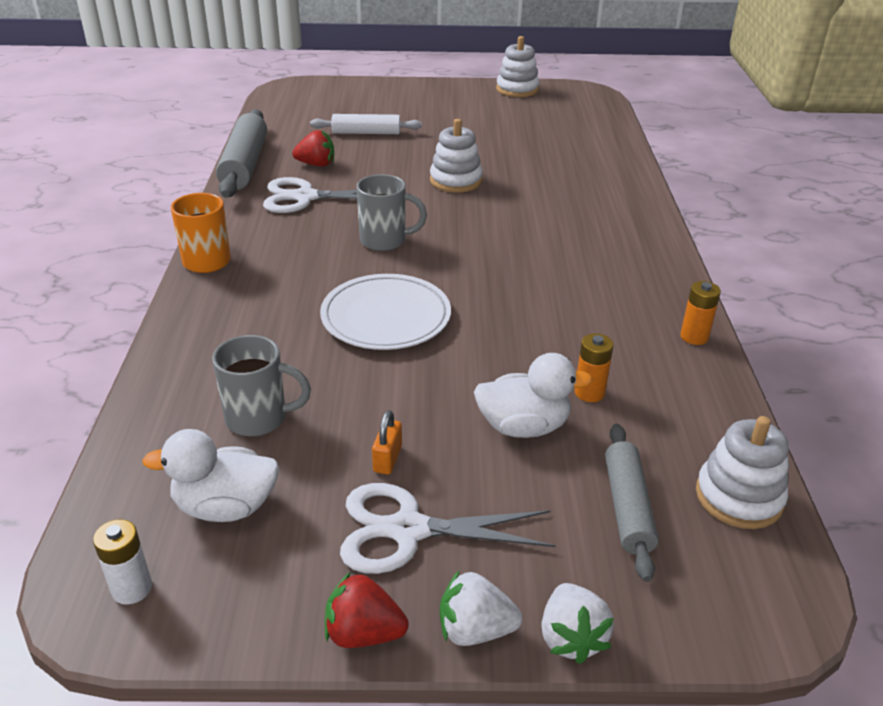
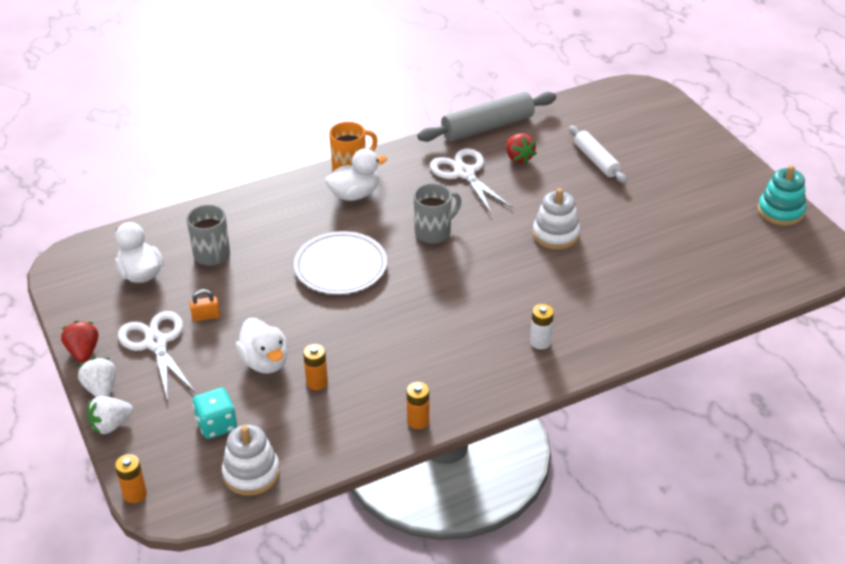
camera: 65 degrees right, 5 degrees up
white battery [93,519,152,605] -> white battery moved to [530,304,554,349]
grey mug [356,174,427,251] -> grey mug turned 105 degrees counterclockwise [413,184,461,244]
white stacking toy [496,36,540,97] -> turquoise stacking toy [758,165,806,226]
grey rolling pin [605,424,659,582] -> turquoise dice [193,388,237,439]
none -> orange battery [115,454,147,503]
none -> white duck [325,149,387,201]

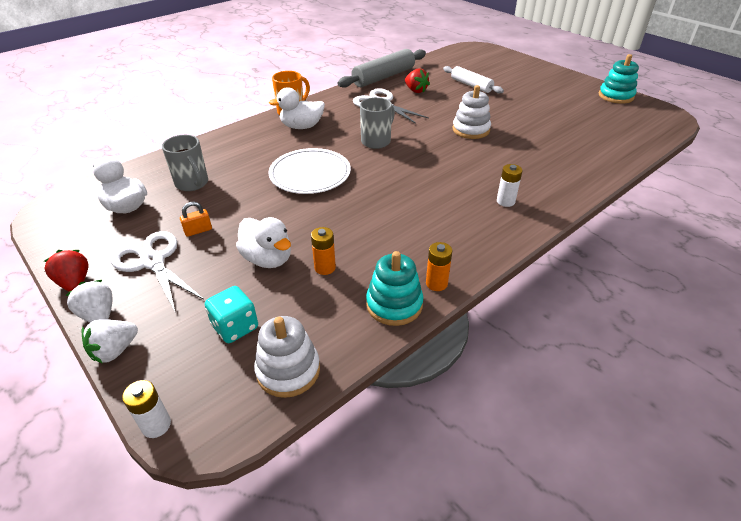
camera: 15 degrees left, 0 degrees up
orange battery [115,454,147,503] -> white battery [122,380,171,438]
white duck [325,149,387,201] -> white duck turned 150 degrees counterclockwise [269,87,325,129]
none -> turquoise stacking toy [366,251,423,326]

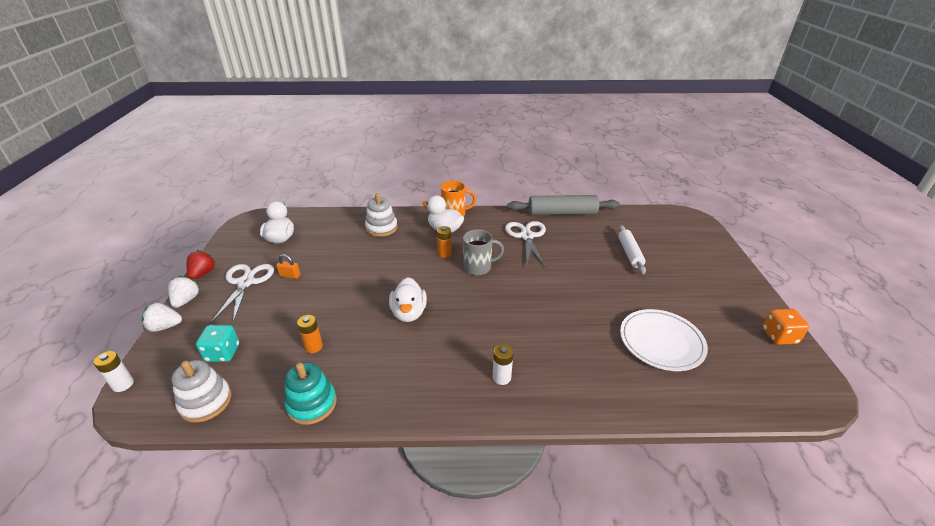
camera: 40 degrees right, 5 degrees down
grey mug [162,135,208,191] -> none
white duck [236,217,291,268] -> white duck moved to [389,277,427,322]
white plate [268,148,351,194] -> white plate moved to [620,309,708,371]
red strawberry [405,68,430,93] -> none
orange battery [426,242,452,291] -> orange battery moved to [437,226,452,258]
white stacking toy [453,85,491,139] -> white stacking toy moved to [365,193,398,237]
turquoise stacking toy [599,54,639,104] -> orange dice [762,309,809,345]

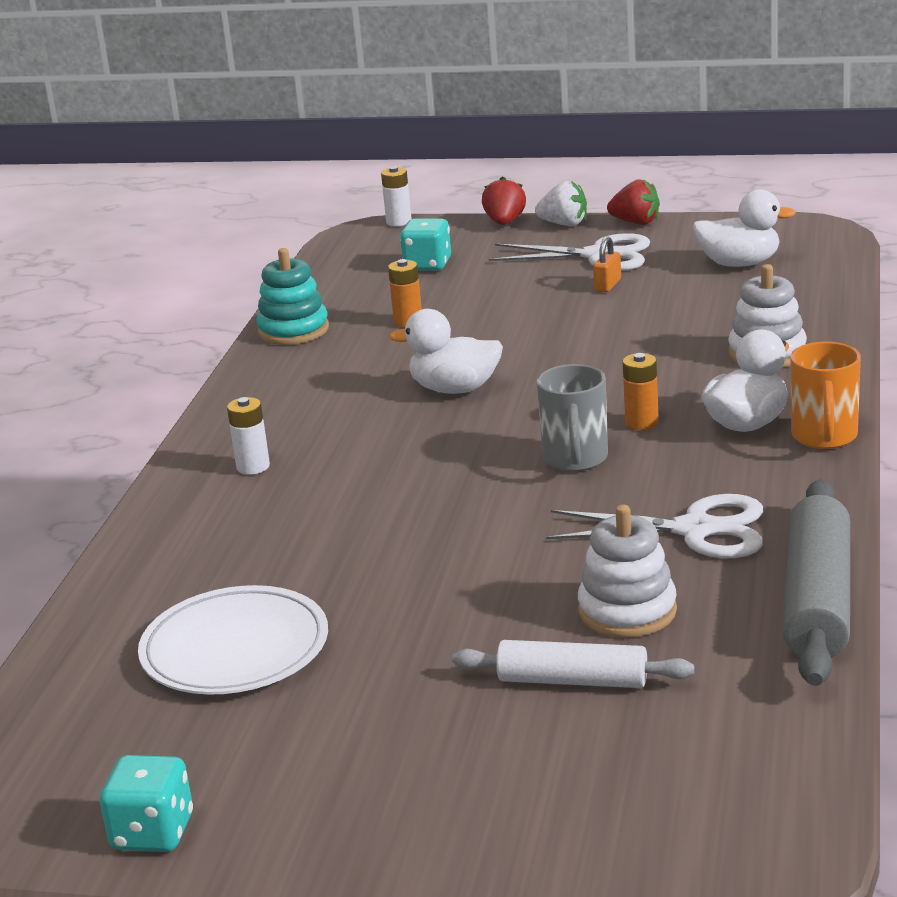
camera: 105 degrees right, 10 degrees down
white strawberry [142,303,182,332] -> red strawberry [482,176,526,225]
white stacking toy [171,360,232,423] -> white stacking toy moved to [578,505,677,638]
orange dice [762,309,809,345] -> turquoise dice [100,755,193,852]

